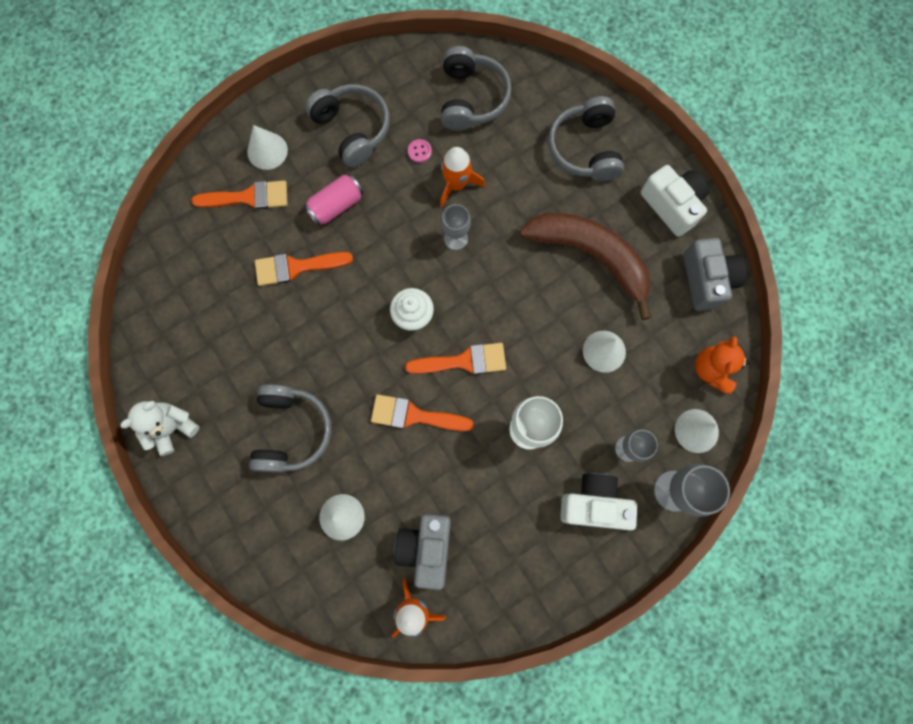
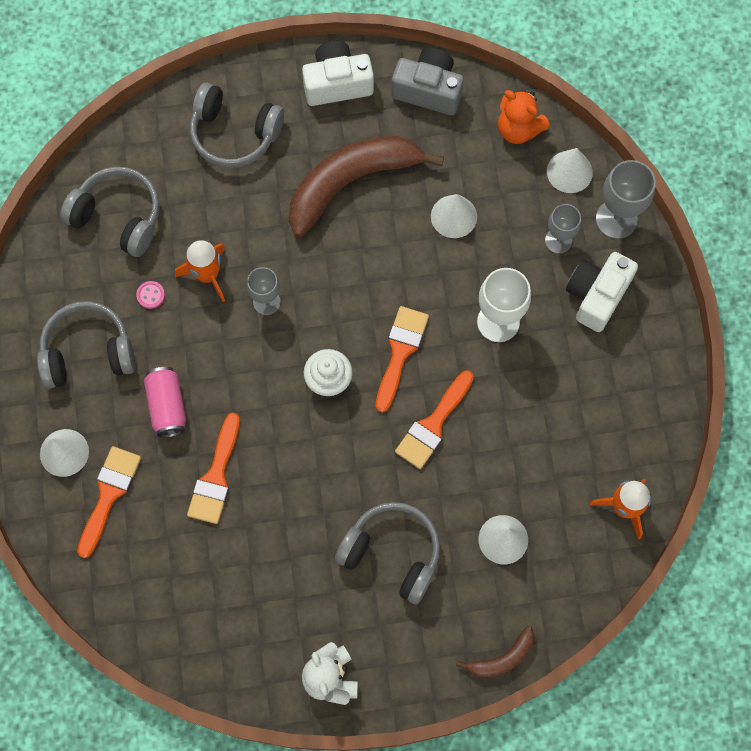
camera: 65 degrees left, 5 degrees down
grey camera [394,513,451,590] -> none
none -> brown banana [456,626,535,677]

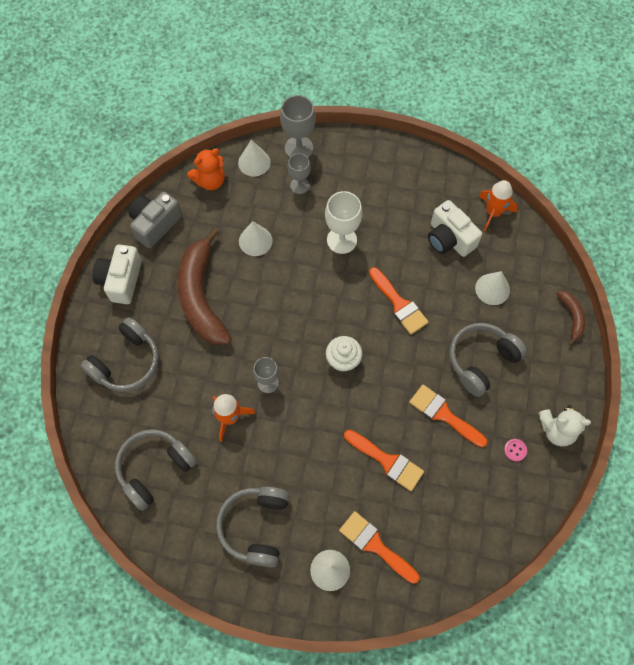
camera: 70 degrees left, 5 degrees down
pink button [136,281,165,309] -> pink button moved to [504,439,527,461]
pink can [144,367,186,438] -> none
orange brush [376,306,429,413] -> orange brush moved to [409,385,487,447]
white camera [566,252,638,332] -> white camera moved to [428,200,482,257]

